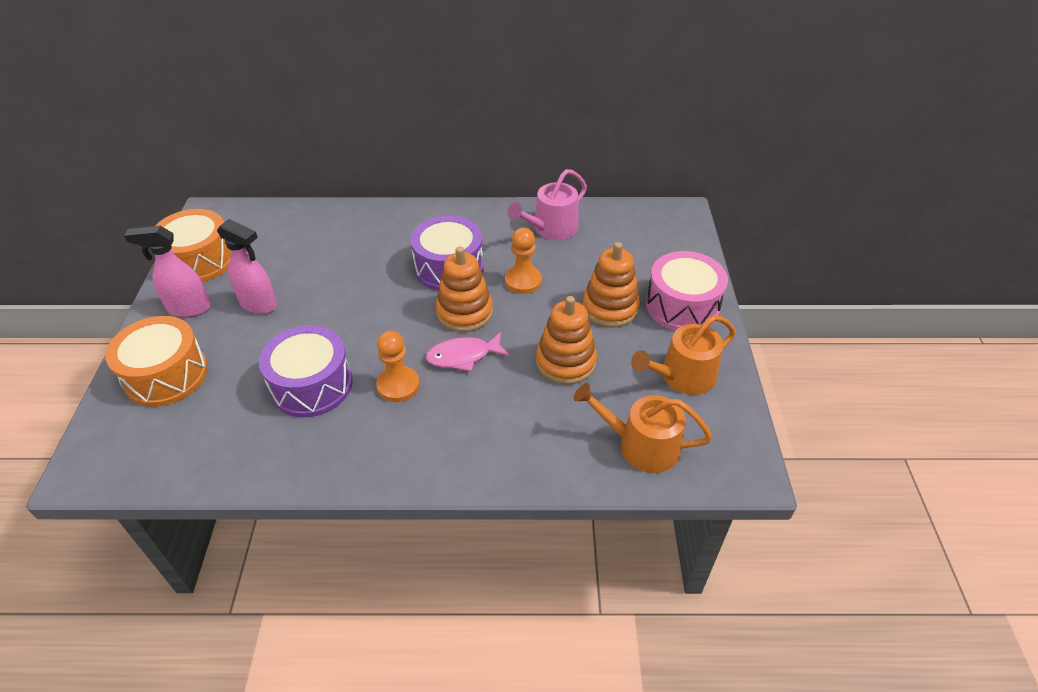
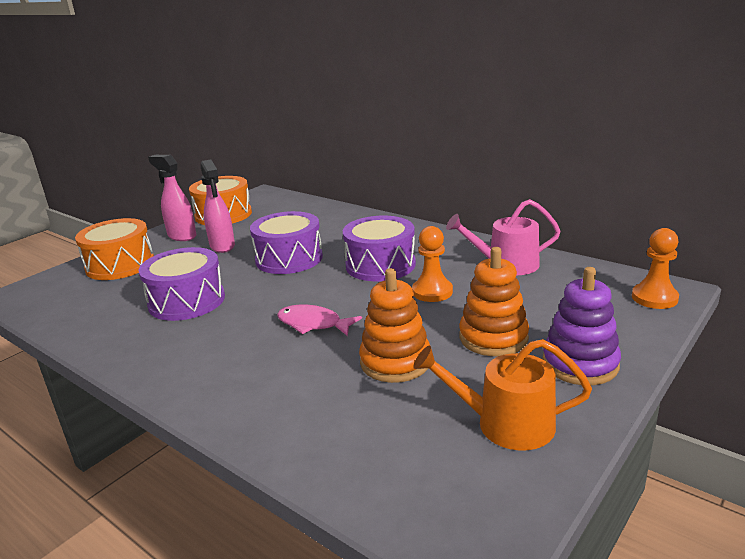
camera: 40 degrees right, 20 degrees down
orange pawn [376,331,420,402] -> orange pawn moved to [632,228,679,309]
orange stacking toy [436,246,493,332] -> none
orange watering can [573,383,713,473] -> none
pink drum [646,251,728,331] -> purple stacking toy [542,267,621,385]
none -> purple drum [250,211,323,274]

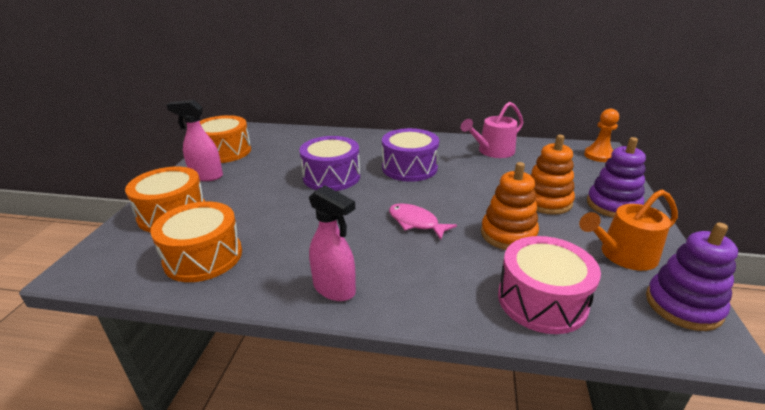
camera: 30 degrees left, 5 degrees up
purple drum [139,247,225,321] -> none
pink spray bottle [201,159,235,253] -> pink spray bottle moved to [309,185,356,301]
pink fish [277,305,362,336] -> pink fish turned 45 degrees clockwise [389,203,457,240]
orange pawn [412,226,453,302] -> none
none -> orange drum [151,202,242,282]
none -> pink drum [498,236,601,334]
none -> purple stacking toy [646,223,738,331]

